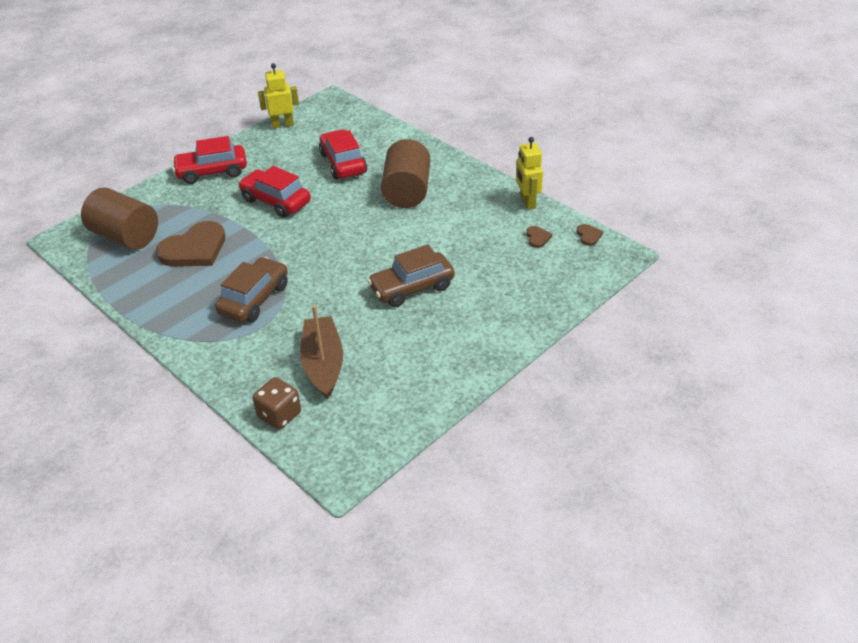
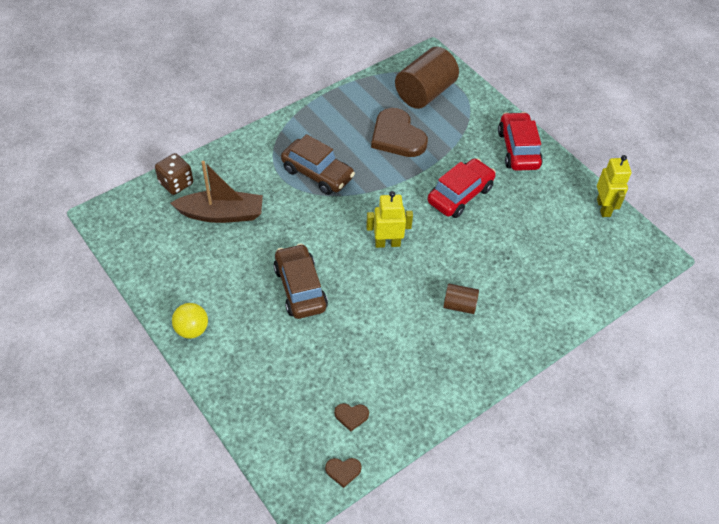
camera: 95 degrees right, 10 degrees up
red car [319,129,367,180] -> none
brown cylinder [381,139,430,208] -> brown cylinder [443,284,479,314], size x0.50
yellow robot [516,137,543,210] -> yellow robot moved to [366,191,413,248]
none -> yellow ball [172,303,208,339]

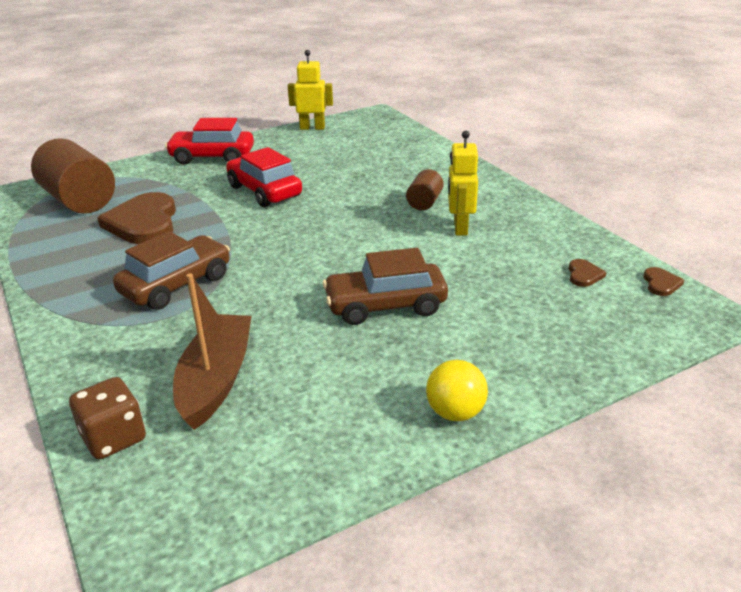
camera: 80 degrees left, 20 degrees down
yellow robot [366,191,413,248] -> yellow robot moved to [448,131,478,236]
brown heart [371,108,428,157] -> brown heart turned 105 degrees clockwise [97,192,176,244]

